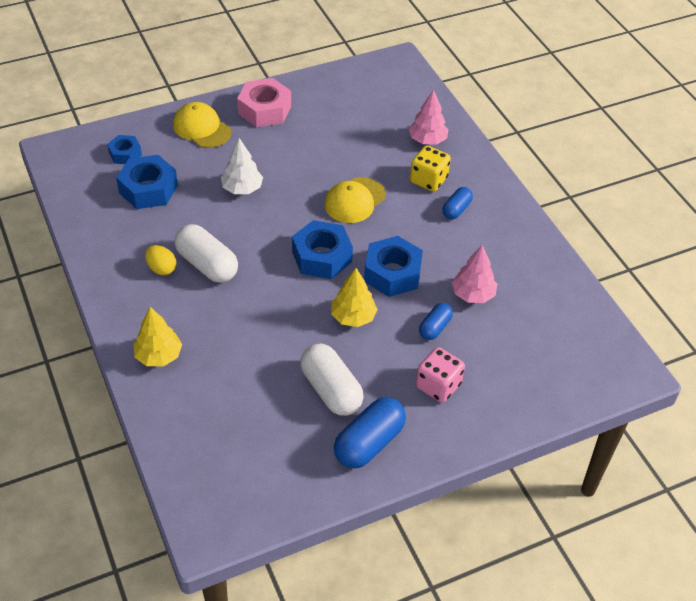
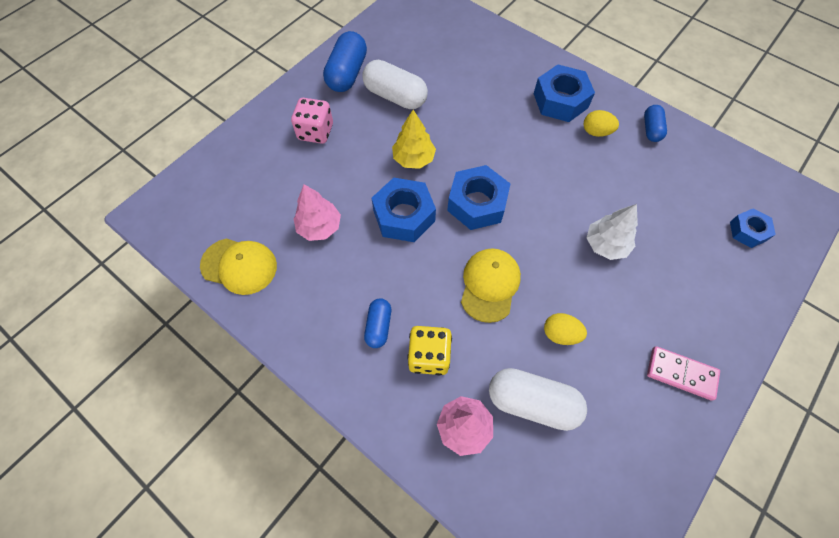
camera: 155 degrees right, 15 degrees up
blue nut [116,155,178,209] -> blue nut moved to [534,65,595,122]
yellow tree [133,307,182,366] -> none
yellow cap [173,102,231,148] -> yellow cap moved to [200,238,277,295]
white capsule [174,224,238,283] -> white capsule moved to [489,368,587,431]
pink nut [237,78,291,127] -> pink domino [647,346,720,401]
blue capsule [419,303,453,340] -> blue capsule moved to [644,105,667,142]
none -> yellow egg [544,313,587,345]

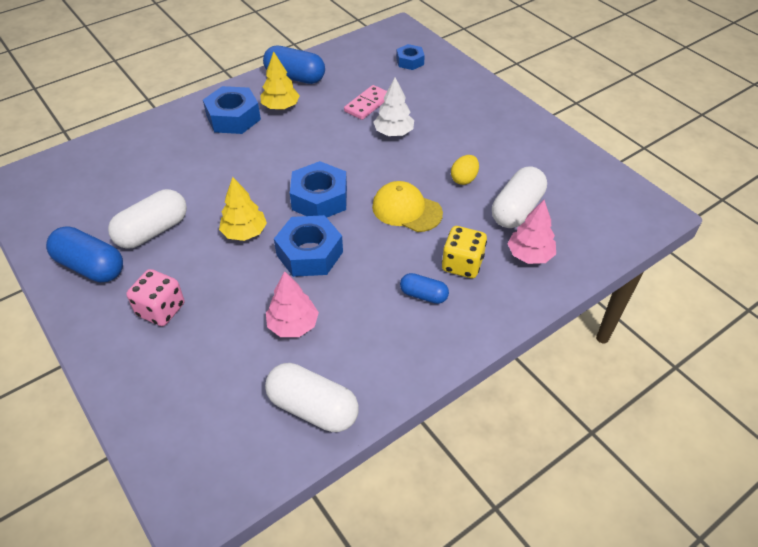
camera: 75 degrees left, 15 degrees down
yellow cap [200,238,277,295] -> white capsule [265,363,359,432]
yellow egg [584,110,619,137] -> yellow tree [260,51,300,110]
blue capsule [644,105,667,142] -> blue capsule [263,46,325,84], size x1.75
pink domino [647,346,720,401] -> pink domino moved to [344,85,387,120]

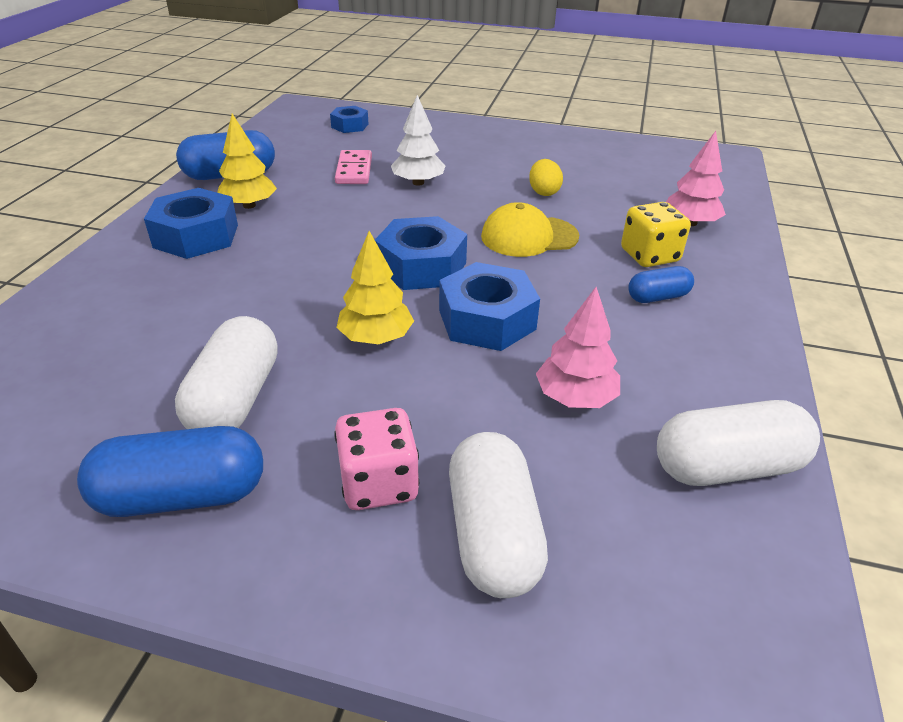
camera: 40 degrees left, 10 degrees down
white capsule [492,166,547,228] -> white capsule moved to [449,432,548,598]

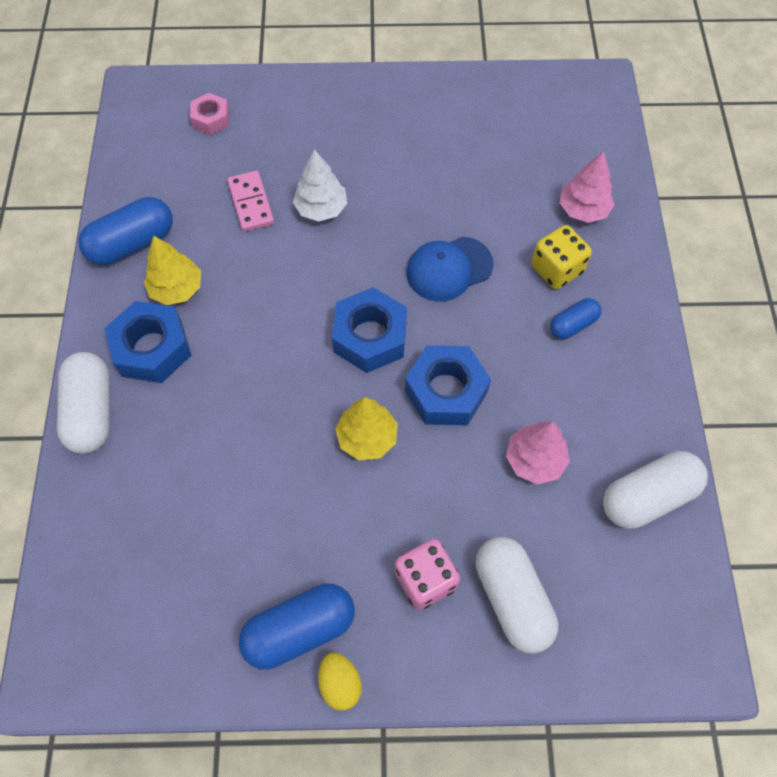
camera: 15 degrees left, 25 degrees up
white capsule [175,316,278,429] -> white capsule moved to [57,352,110,454]
blue nut [330,106,369,133] -> pink nut [190,93,229,135]
yellow cap [481,202,579,257] -> blue cap [406,237,493,302]
yellow egg [529,159,563,196] -> yellow egg moved to [318,653,362,711]

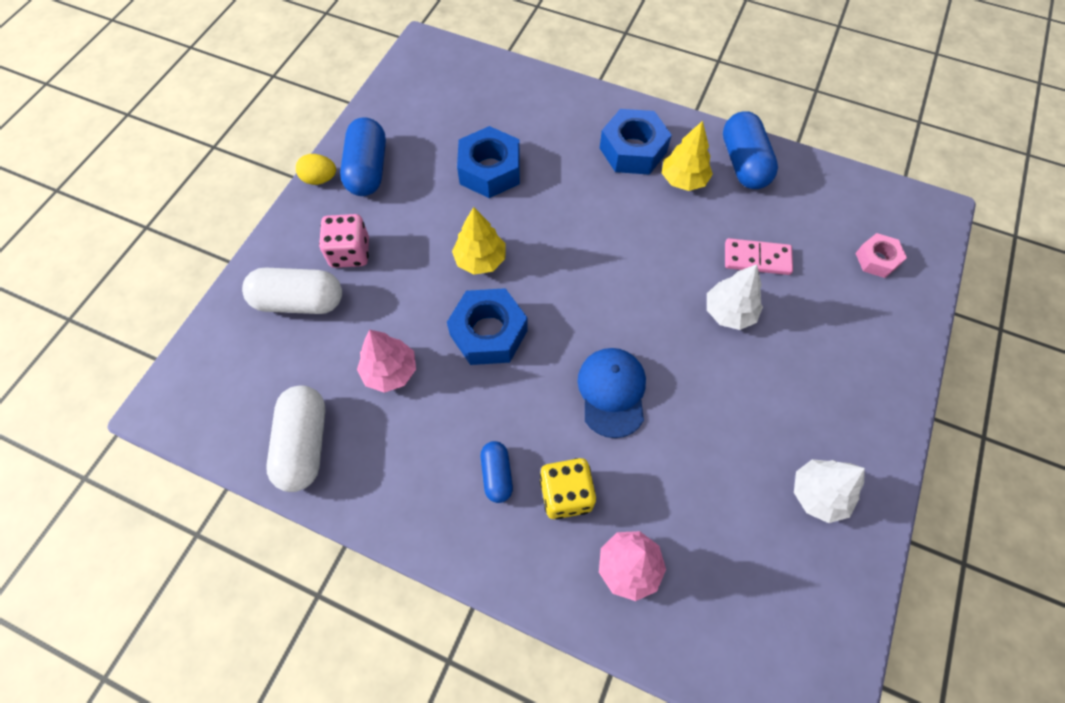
camera: 115 degrees right, 0 degrees up
white capsule [57,352,110,454] -> none
blue nut [332,287,407,373] -> blue nut moved to [457,126,520,198]
none -> white tree [794,459,865,523]

